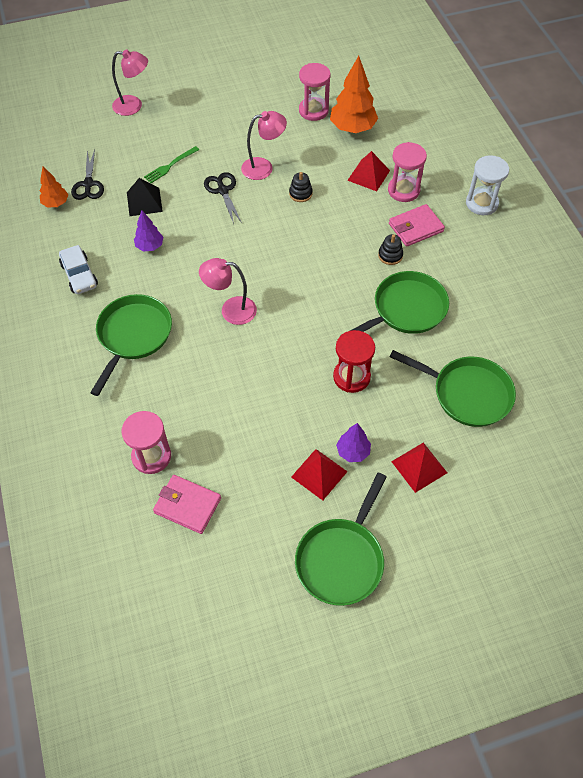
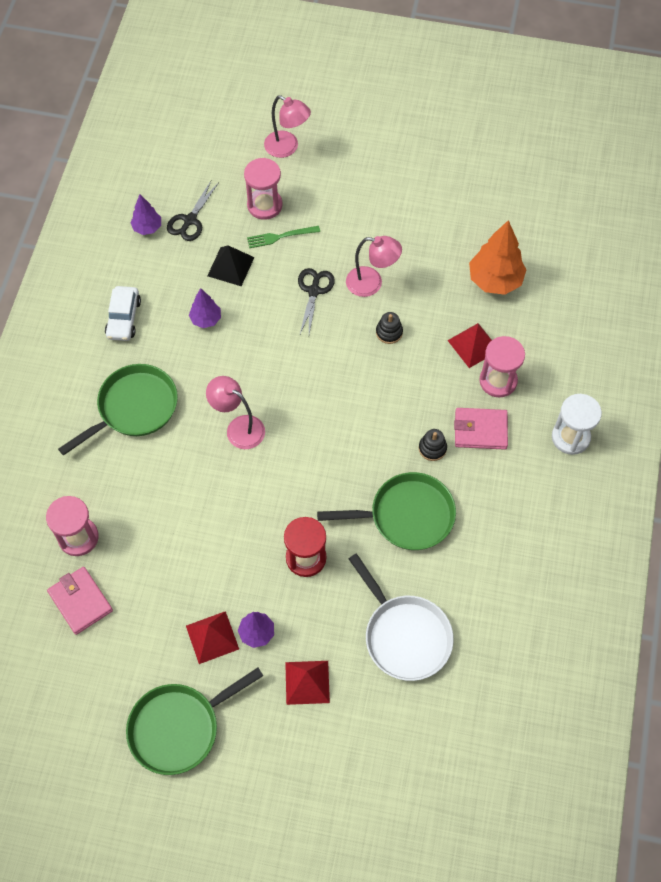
camera: 30 degrees right, 5 degrees up
orange tree [40,166,68,208] -> purple tree [130,194,161,235]
pink hourglass [299,63,331,121] -> pink hourglass moved to [244,158,282,220]
green pan [390,350,516,427] -> white pan [349,554,454,681]

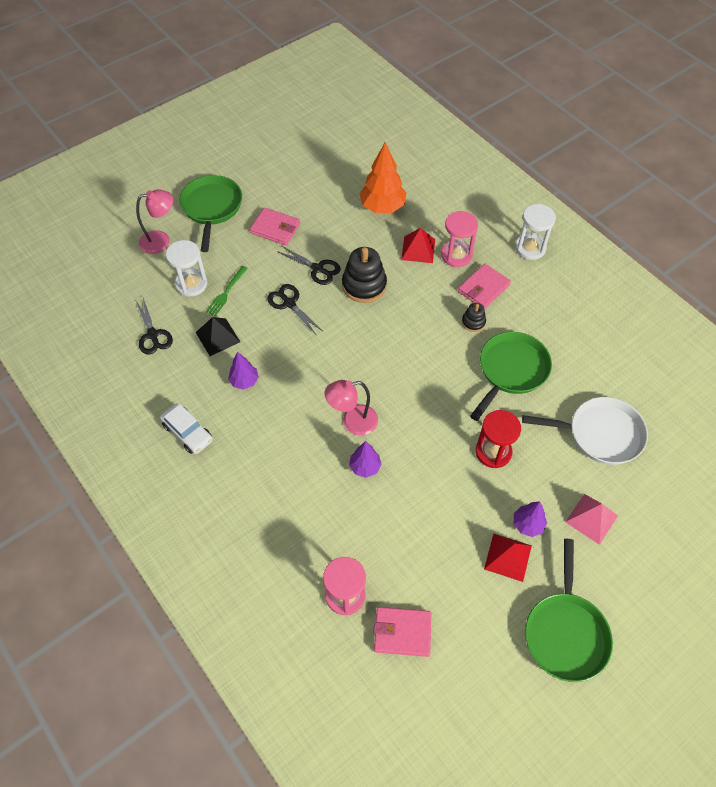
camera: 50 degrees left, 5 degrees down
green pan [58,364,178,456] -> green pan moved to [180,175,242,252]
purple tree [130,194,161,235] -> purple tree moved to [349,441,382,478]
pink hourglass [244,158,282,220] -> white hourglass [166,240,208,297]
red pyramid [285,661,330,705] -> pink pyramid [566,494,618,545]
pink lamp [346,236,402,297] -> black scissors [277,246,341,285]
black stacking toy [376,312,403,344] -> black stacking toy [342,247,387,303], size x1.92
none -> pink wallet [250,208,300,245]

